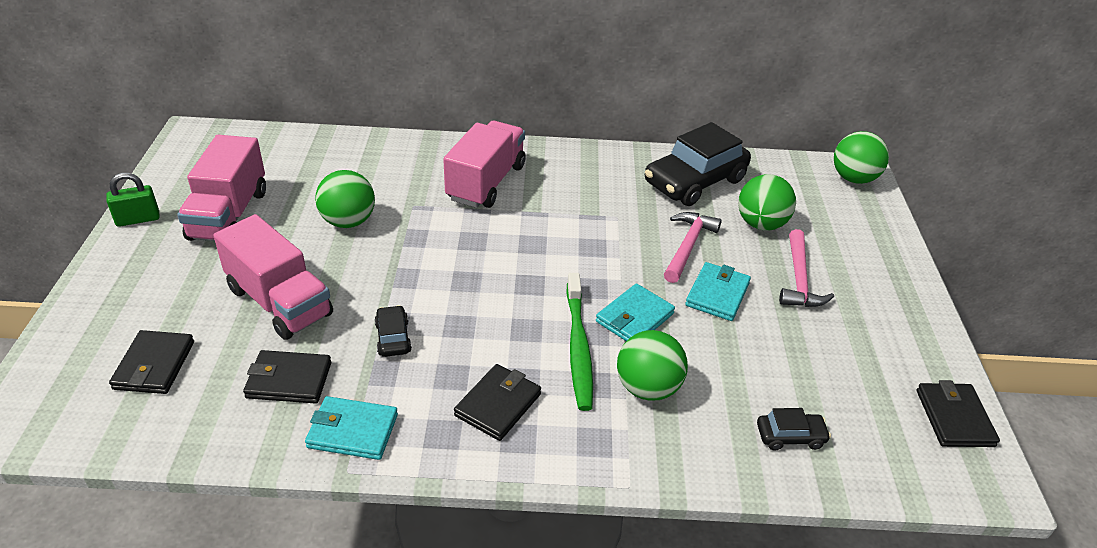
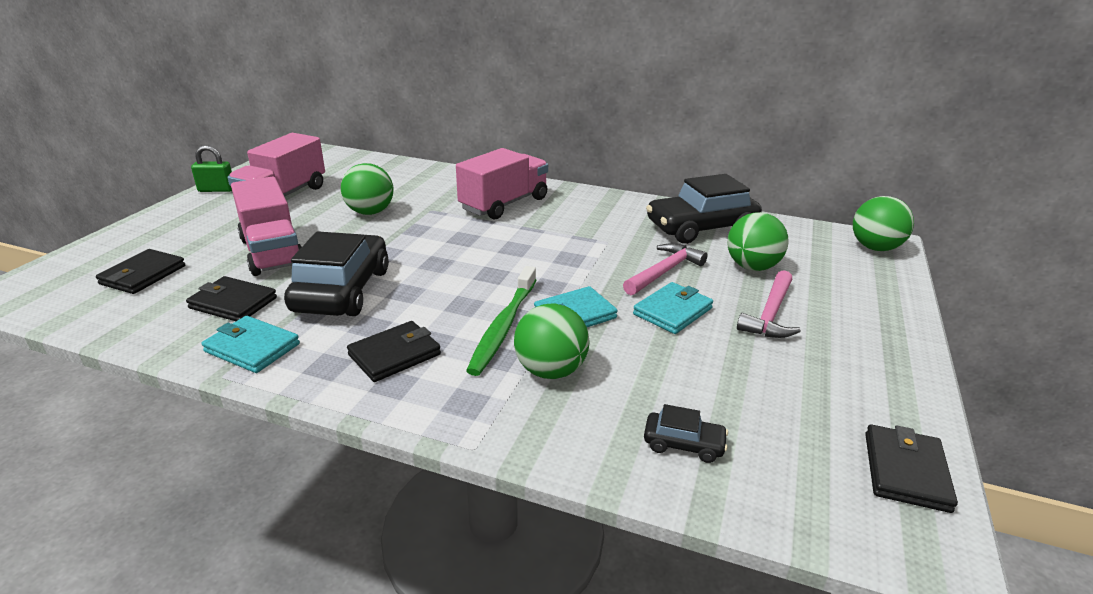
camera: 20 degrees right, 10 degrees down
black car [375,305,412,357] -> black car [284,231,389,316], size x2.21

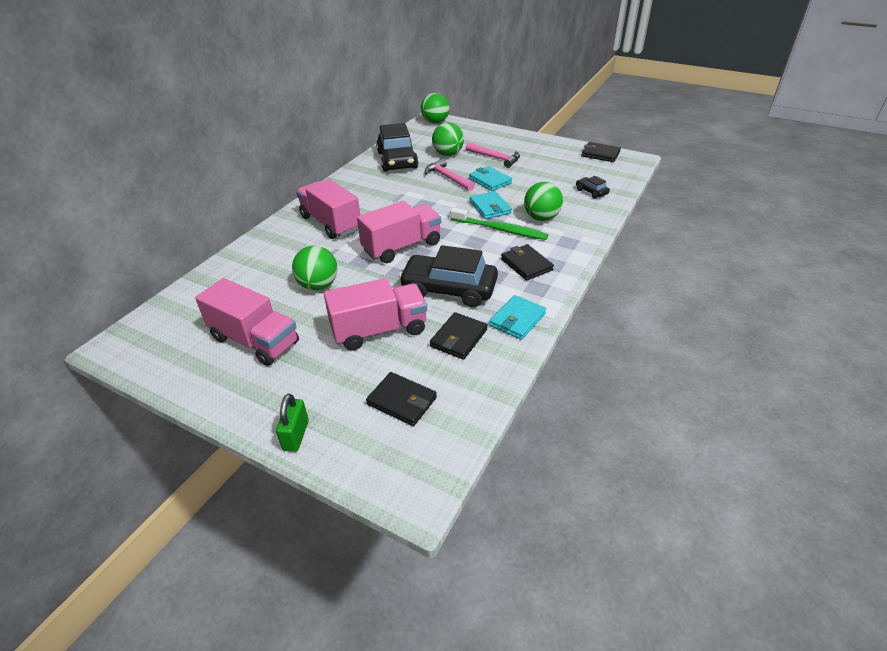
camera: 80 degrees left, 10 degrees up
green padlock [191,145,232,192] -> green padlock moved to [276,394,309,452]
black car [644,404,728,463] -> black car turned 60 degrees counterclockwise [576,176,610,199]
none -> pink truck [357,201,441,263]

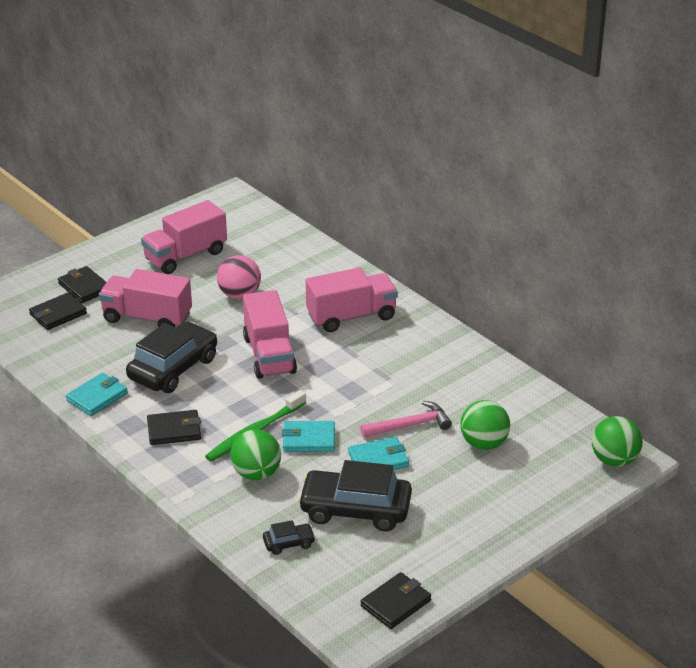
camera: 110 degrees right, 5 degrees down
green padlock [276,394,309,452] -> none
green ball [292,246,338,290] -> pink ball [217,255,261,299]
pink truck [324,278,427,351] -> pink truck turned 105 degrees clockwise [99,269,192,327]
black car [376,123,419,172] -> black car moved to [298,460,412,531]
black wallet [430,312,488,360] -> black wallet moved to [58,266,107,303]
pink hammer [466,142,520,168] -> none
turquoise wallet [489,295,546,340] -> turquoise wallet turned 75 degrees clockwise [66,373,128,416]

